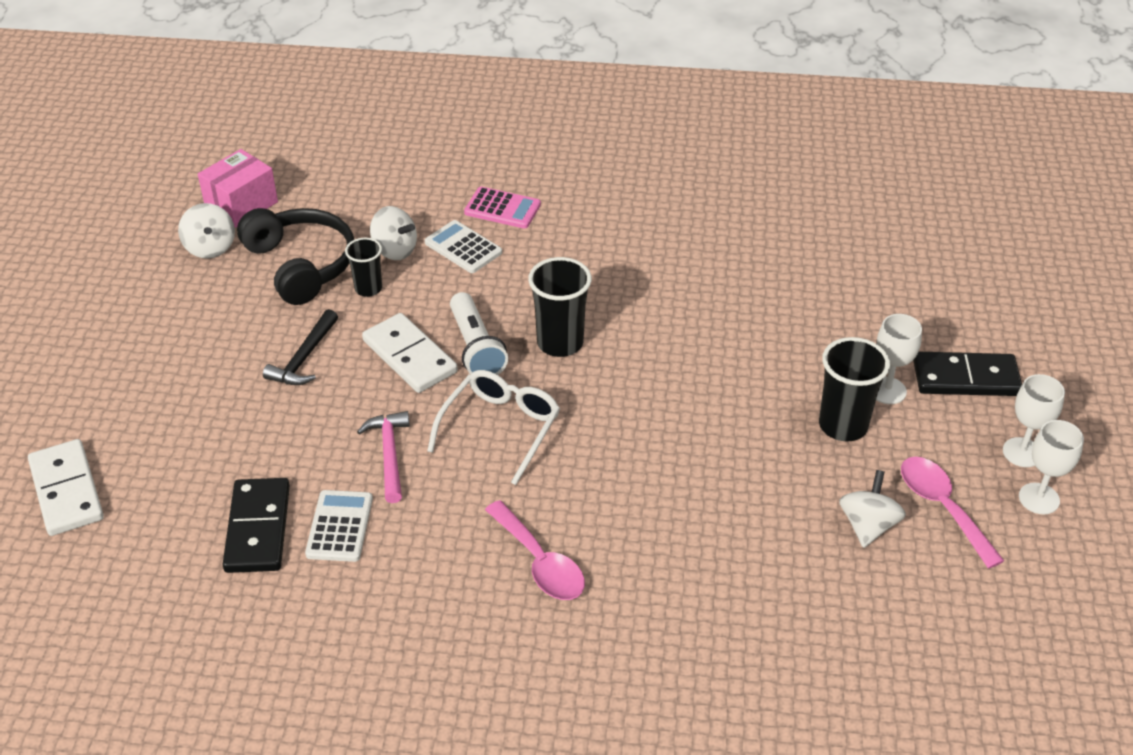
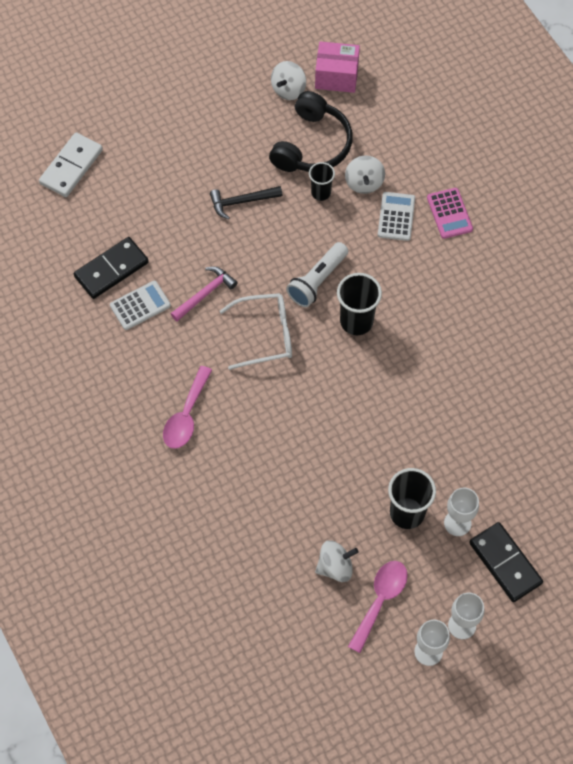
camera: 55 degrees right, 20 degrees up
white domino [362,313,458,393] -> none

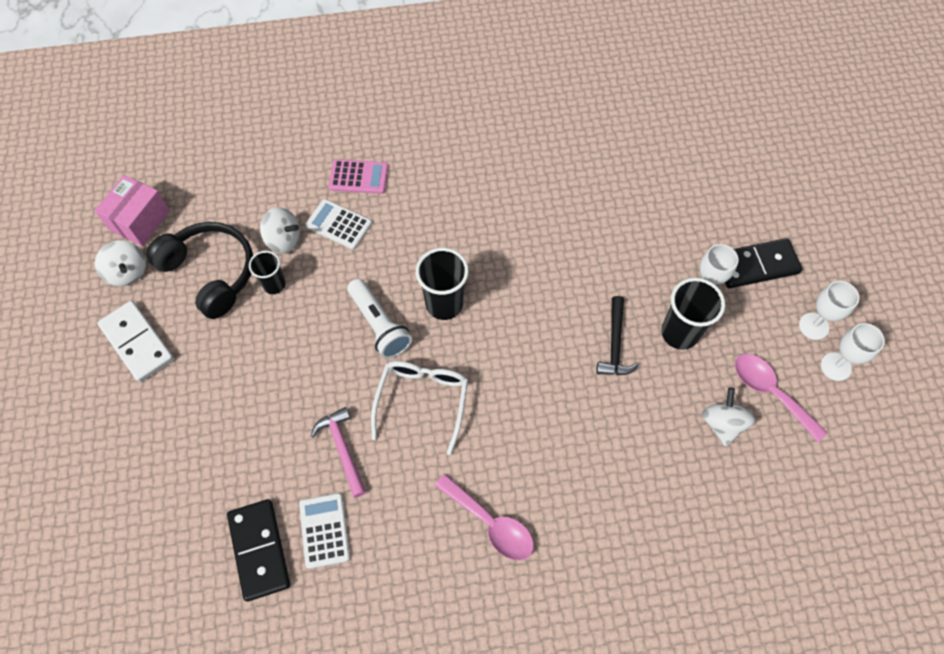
camera: 70 degrees left, 0 degrees up
white domino [39,132,103,197] -> white domino moved to [97,301,174,382]
black hammer [210,186,283,219] -> black hammer moved to [596,296,639,375]

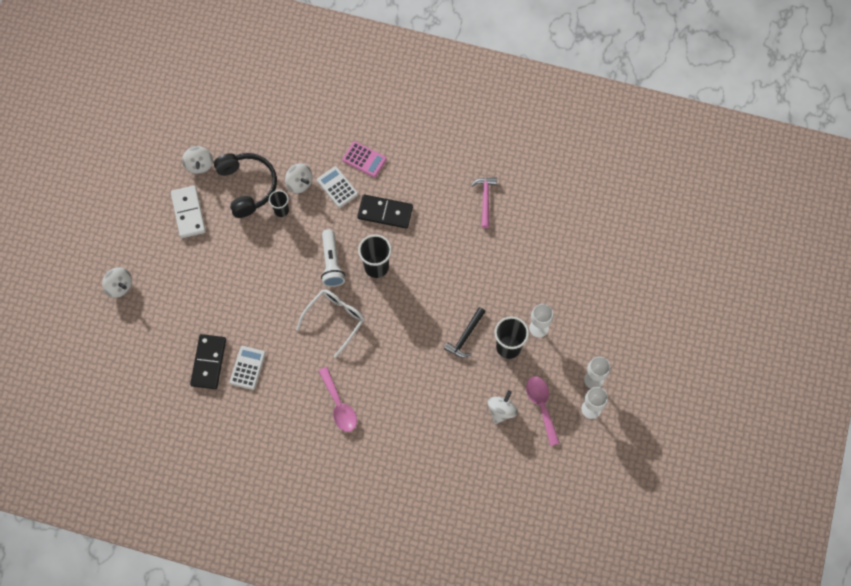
camera: 25 degrees right, 5 degrees up
pink box [94,175,170,246] -> none
pink hammer [311,407,366,498] -> pink hammer moved to [471,177,497,228]
black domino [725,238,802,288] -> black domino moved to [357,195,413,229]
none -> white spinning top [102,267,132,298]

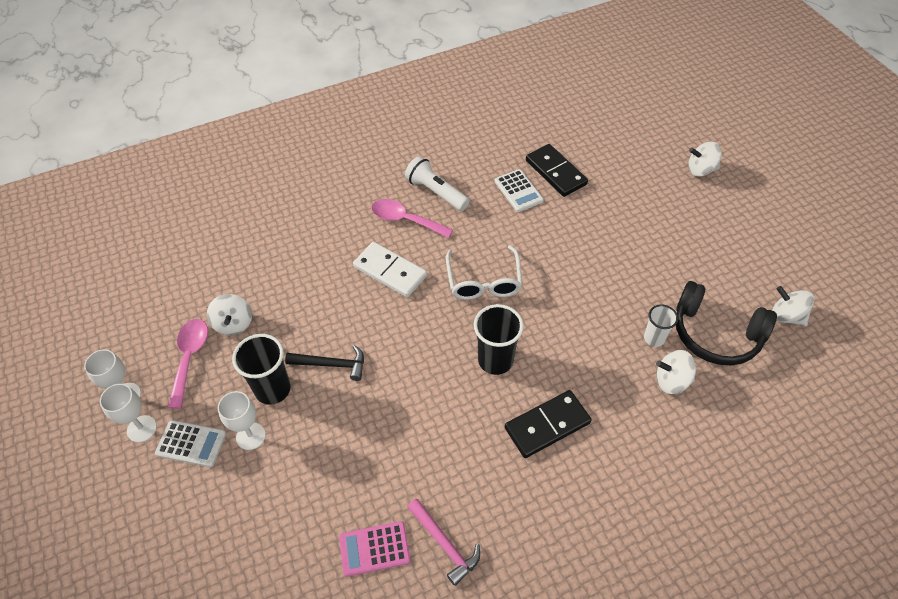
camera: 140 degrees right, 15 degrees down
white domino [171,186,206,238] -> white domino moved to [353,242,427,297]
black cup [269,190,289,217] -> white cup [644,304,678,347]
white calculator [317,166,358,208] -> white calculator moved to [155,420,226,467]
white flashlight [321,229,345,287] -> white flashlight moved to [405,156,470,211]
pink calculator [342,141,387,178] -> pink calculator moved to [339,521,410,577]
black hammer [444,307,486,358] -> black hammer turned 105 degrees clockwise [285,345,364,381]
pink spoon [526,376,560,446] -> pink spoon turned 120 degrees counterclockwise [168,319,208,409]

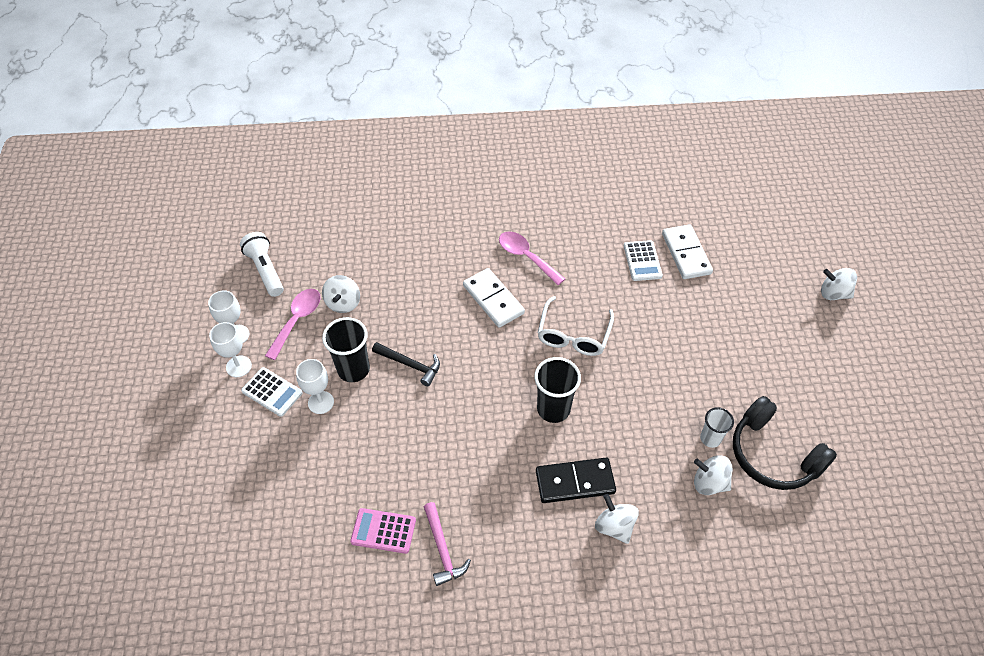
camera: 20 degrees right, 0 degrees up
white flashlight [405,156,470,211] -> white flashlight moved to [240,232,284,297]
black domino [526,144,588,197] -> white domino [662,224,713,279]
white spinning top [772,286,814,326] -> white spinning top moved to [595,494,639,544]

